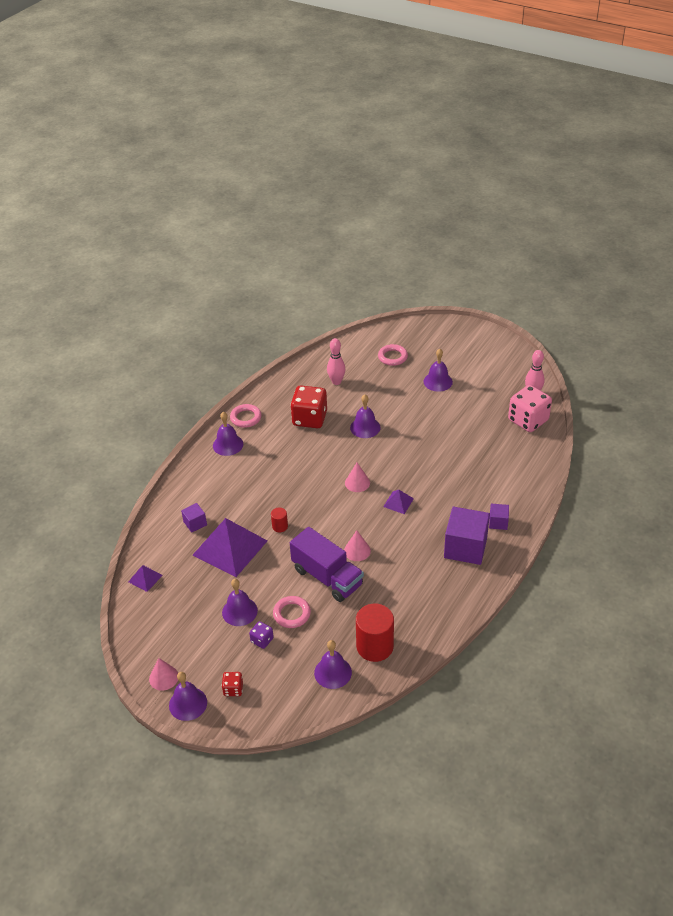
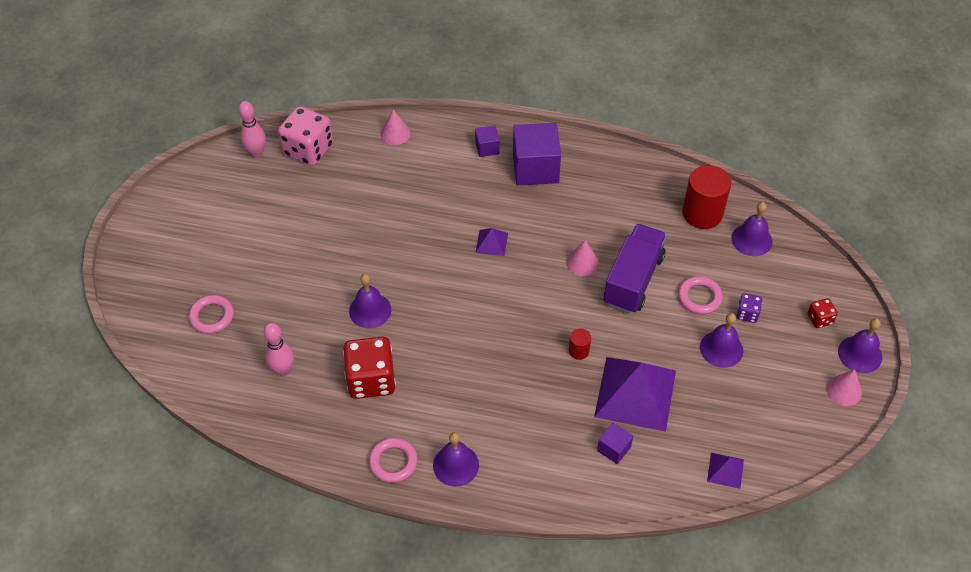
camera: 110 degrees left, 10 degrees up
pink cone [345,463,370,492] -> pink cone moved to [381,109,410,145]
purple bell [423,349,453,392] -> none

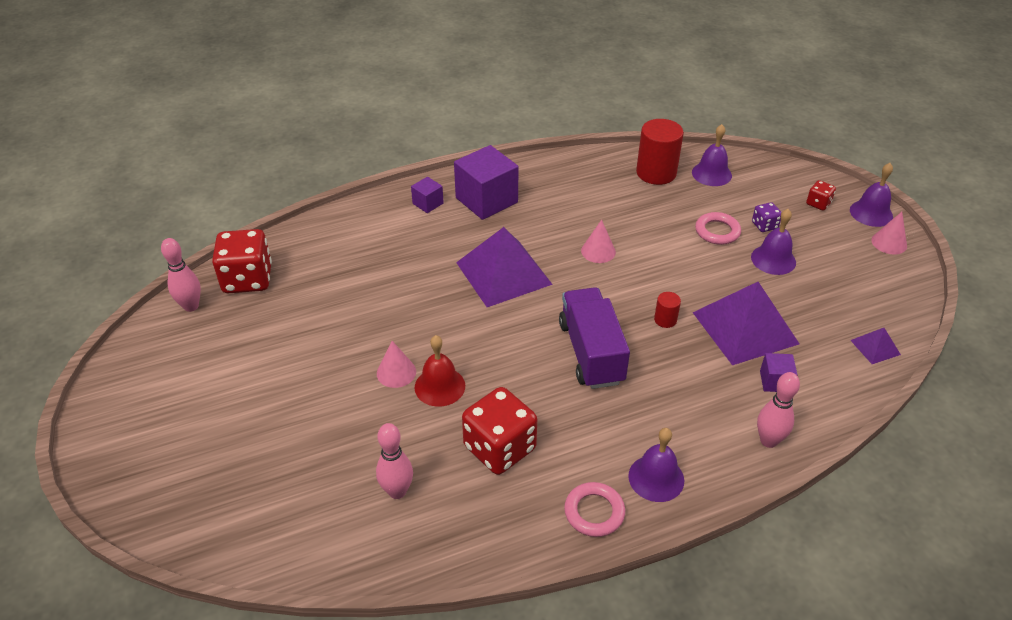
camera: 35 degrees left, 10 degrees down
pink ring [189,295,234,334] -> none
pink dice [278,106,333,166] -> red dice [212,229,272,293]
purple bell [349,274,391,328] -> red bell [415,335,465,407]
pink cone [381,109,410,145] -> pink cone moved to [377,341,416,388]
purple pyramid [476,228,508,256] -> purple pyramid [456,227,553,307], size x2.25
purple truck [604,224,667,313] -> purple truck moved to [559,287,630,389]
none -> pink bowling pin [757,372,800,448]

